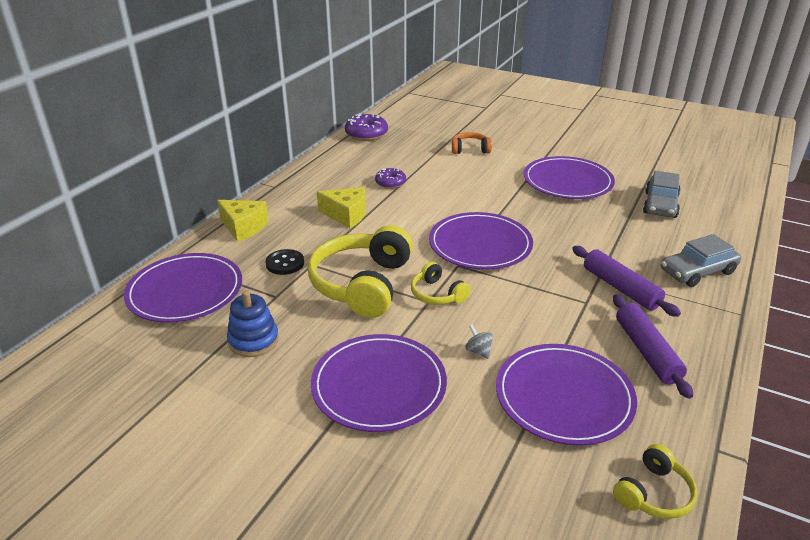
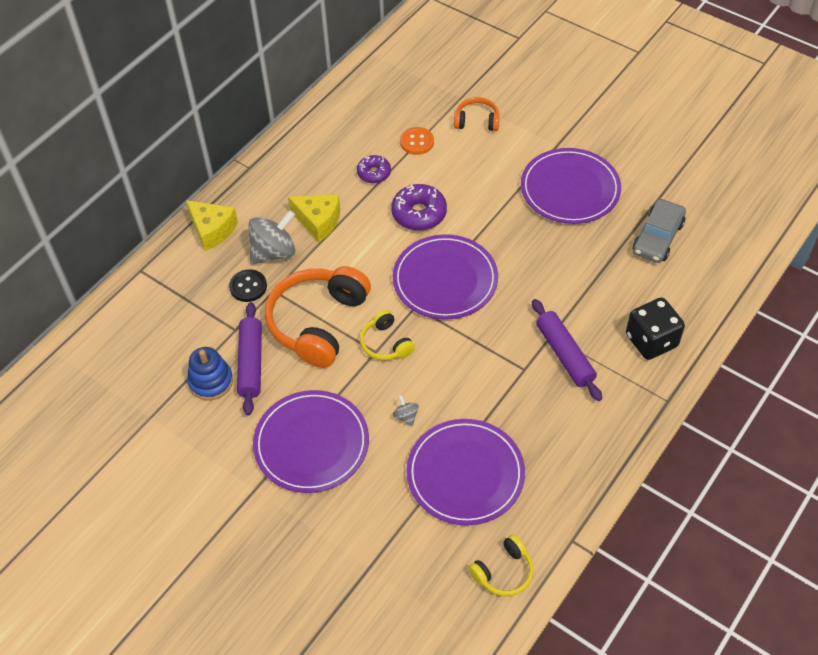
camera: 10 degrees right, 20 degrees up
purple plate [124,253,242,323] -> none
yellow headphones [308,225,413,318] -> orange headphones [265,266,371,368]
purple donut [345,114,388,141] -> purple donut moved to [391,184,447,231]
purple rolling pin [613,294,693,399] -> purple rolling pin moved to [237,302,262,415]
grey car [661,234,741,287] -> black dice [626,297,685,360]
none -> grey spinning top [248,210,295,264]
none -> orange button [400,127,434,155]

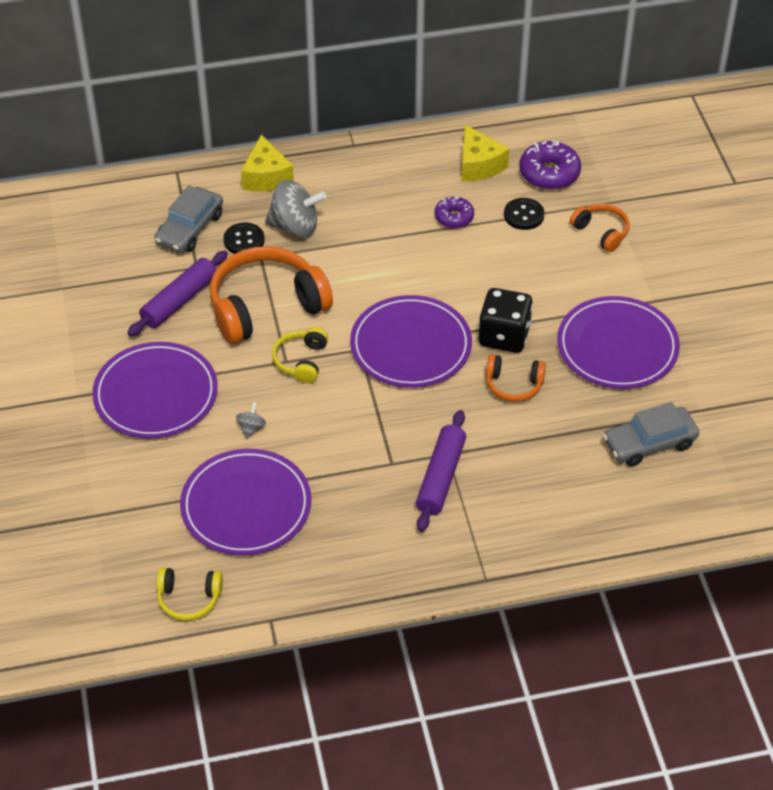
camera: 40 degrees right, 5 degrees down
blue stacking toy [187,347,233,400] -> none
yellow cheese [288,194,340,242] -> yellow cheese moved to [461,125,509,181]
purple donut [391,184,447,231] -> purple donut moved to [519,141,581,190]
orange button [400,127,434,155] -> black button [504,198,545,230]
black dice [626,297,685,360] -> black dice moved to [479,288,533,353]
none -> grey car [154,185,223,253]
none -> orange headphones [486,354,546,402]

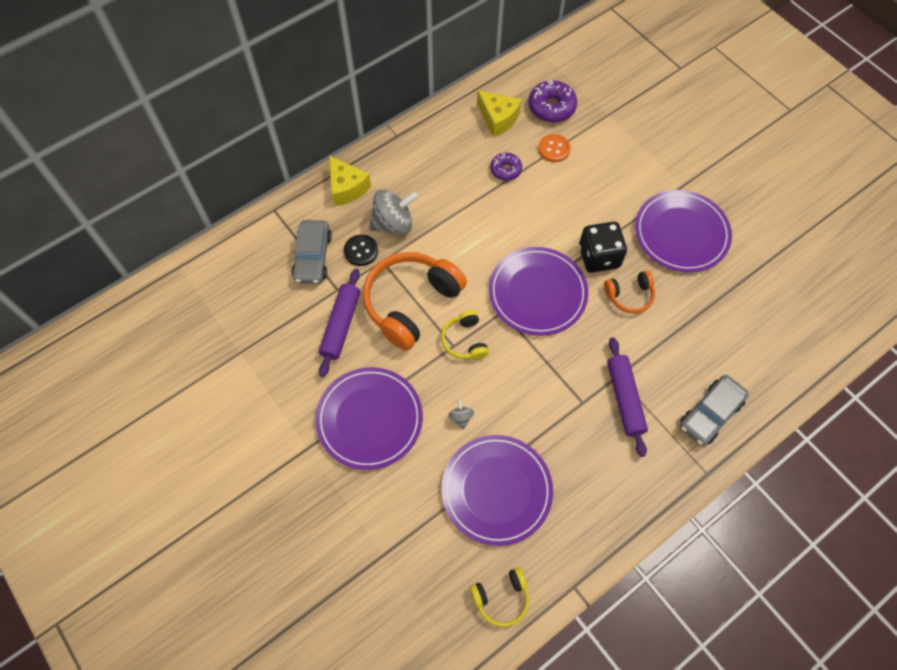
camera: 25 degrees left, 15 degrees up
black button [504,198,545,230] -> orange button [538,134,571,162]
orange headphones [570,204,630,252] -> none
grey car [603,402,699,467] -> grey car moved to [680,375,749,446]

